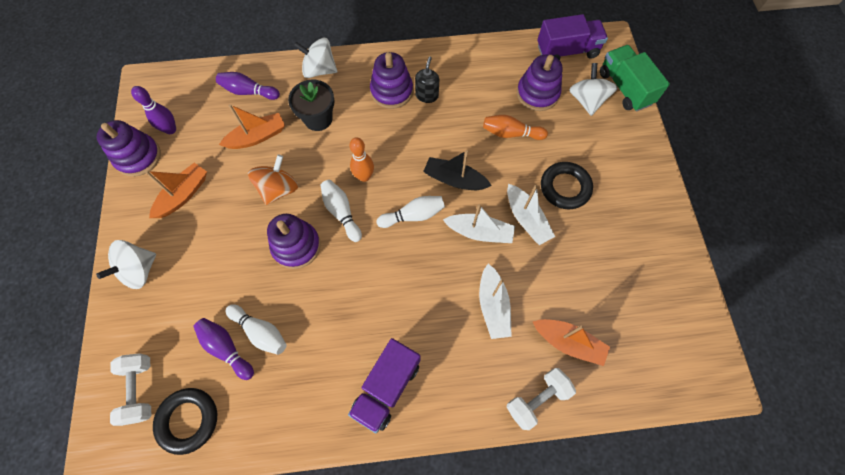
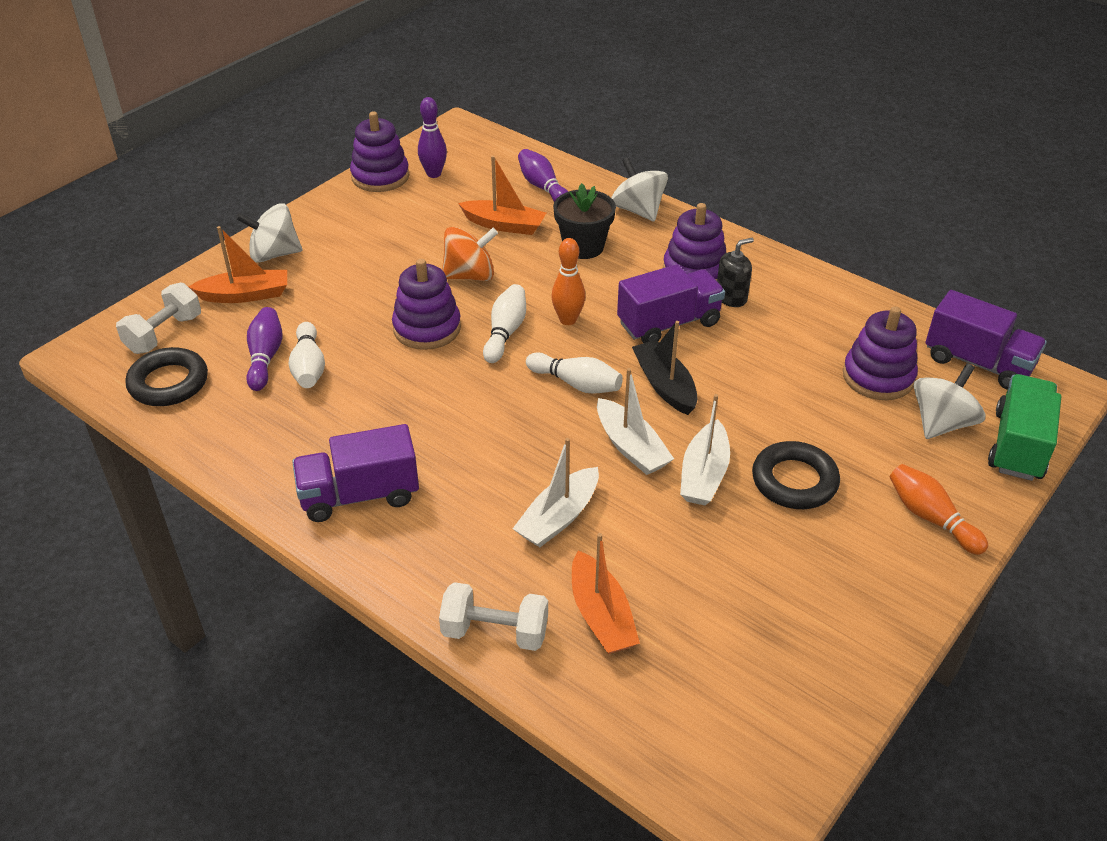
camera: 45 degrees right, 25 degrees down
orange boat [145,163,207,218] -> orange boat moved to [188,226,287,303]
orange bowling pin [483,115,548,140] -> orange bowling pin moved to [890,464,988,555]
none -> purple truck [617,264,725,343]

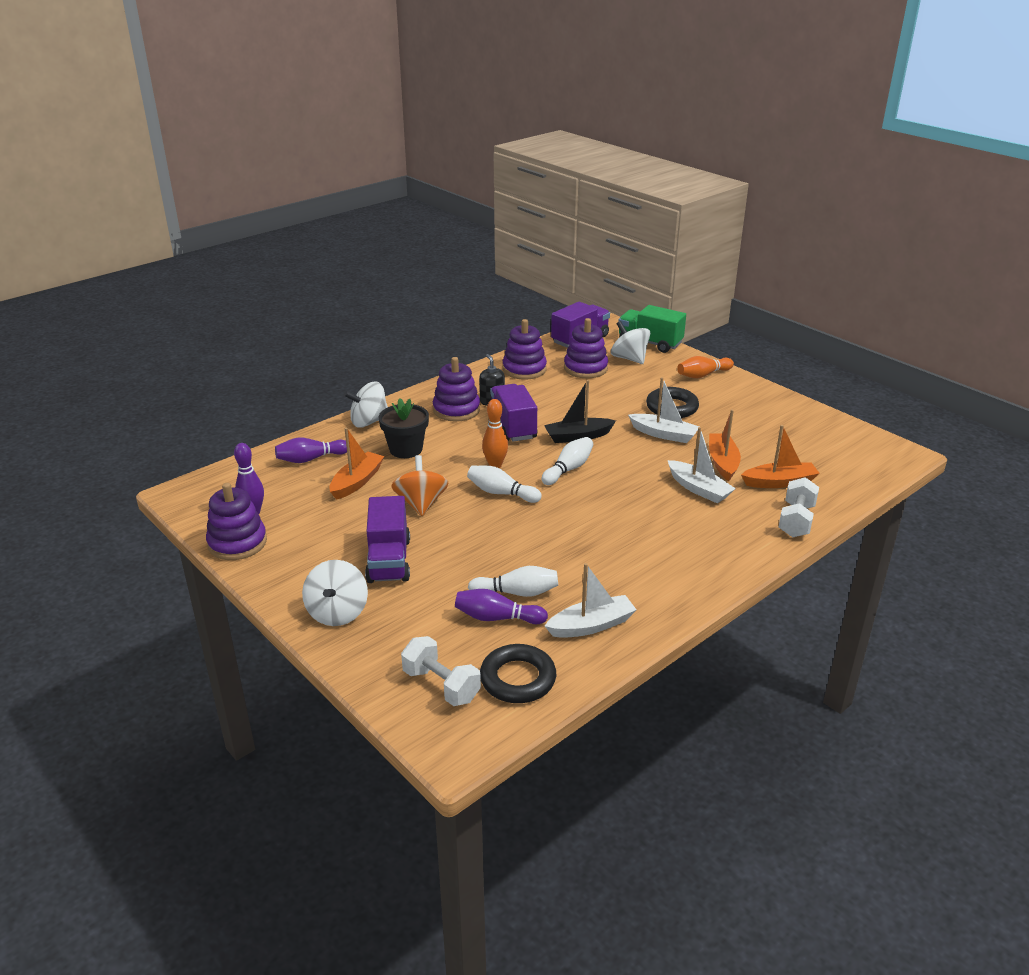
camera: 80 degrees left, 10 degrees down
orange boat [188,226,287,303] -> orange boat moved to [709,409,741,481]
purple truck [292,424,419,522] -> purple truck moved to [365,496,410,583]
purple stacking toy [392,259,461,350] -> purple stacking toy moved to [503,319,547,379]
white boat [597,368,674,475] -> white boat moved to [545,563,637,638]

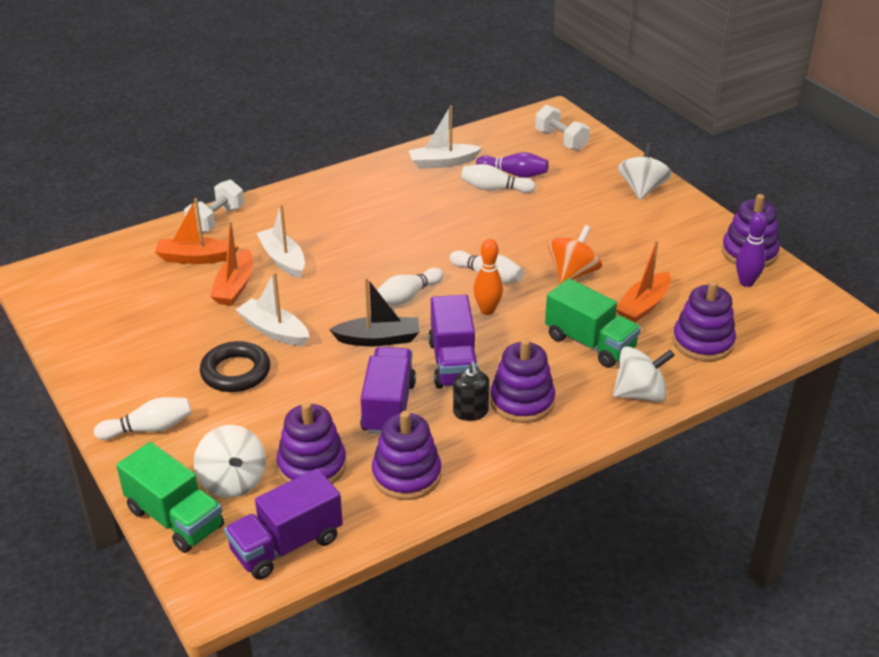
camera: 170 degrees left, 5 degrees up
purple bowling pin [275,438,347,463] -> purple stacking toy [672,281,736,361]
purple truck [365,496,410,583] -> purple truck moved to [360,347,416,435]
black flower pot [379,398,429,458] -> green truck [545,278,641,368]
orange spinning top [391,455,448,516] -> orange spinning top turned 150 degrees counterclockwise [548,225,602,284]
black ring [480,644,556,703] -> none
orange bowling pin [677,356,734,379] -> white bowling pin [94,397,192,440]

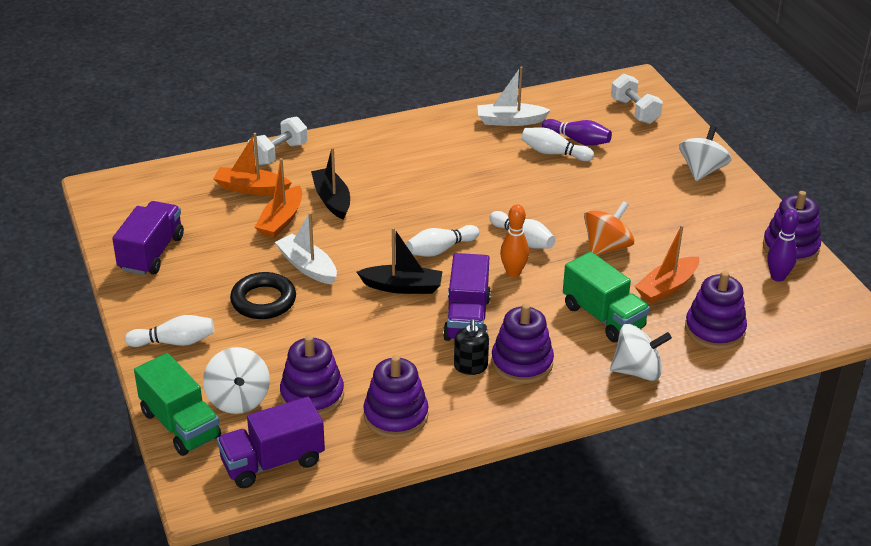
camera: 10 degrees right, 0 degrees up
white boat [256,204,305,278] -> black boat [311,147,350,220]
purple truck [360,347,416,435] -> purple truck moved to [112,201,184,275]

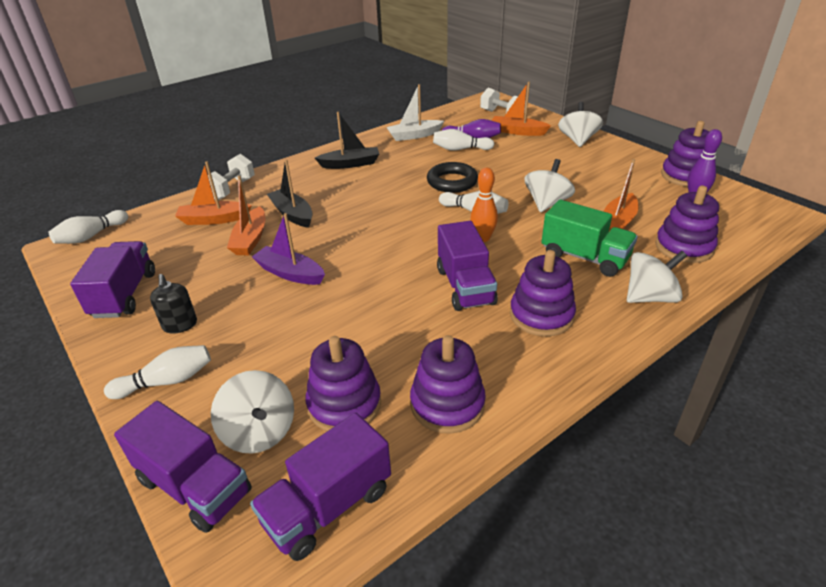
camera: 15 degrees left, 0 degrees up
green truck [134,353,221,456] -> purple truck [114,401,252,533]
black ring [230,272,296,319] -> black ring moved to [427,162,478,193]
white boat [275,212,337,285] -> purple boat [252,213,325,285]
black boat [357,227,443,294] -> black boat moved to [315,112,379,169]
white bowling pin [406,225,479,257] -> white bowling pin moved to [48,210,128,244]
black soap dispenser [454,319,489,375] -> black soap dispenser moved to [150,274,197,334]
orange spinning top [584,201,634,255] -> white spinning top [525,159,575,212]
none -> orange boat [491,82,551,136]

